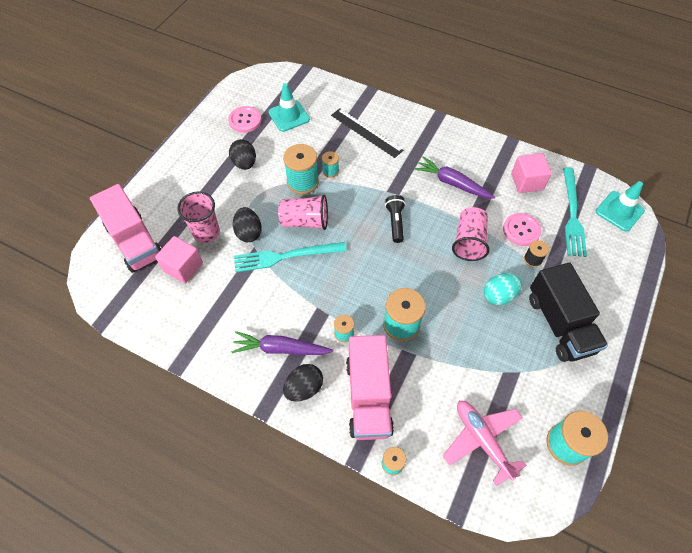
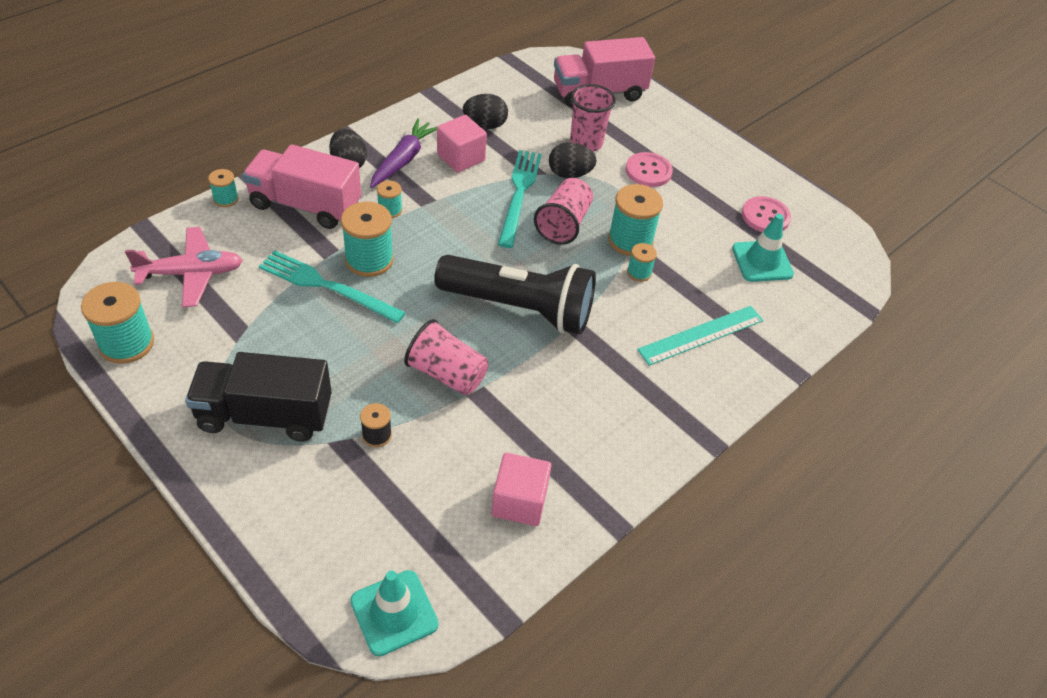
camera: 105 degrees right, 10 degrees down
pink cube [155,236,203,284] -> pink cube moved to [437,115,487,173]
black egg [229,139,256,170] -> black egg moved to [463,94,508,129]
black ruler [331,108,403,158] -> turquoise ruler [637,306,763,366]
black flashlight [385,195,406,243] -> black flashlight [434,255,596,334], size x2.25
purple carrot [414,156,495,199] -> none
turquoise egg [484,273,522,305] -> none
pink button [503,213,542,246] -> pink button moved to [626,152,673,187]
turquoise fork [563,167,587,257] -> turquoise fork moved to [259,250,406,323]

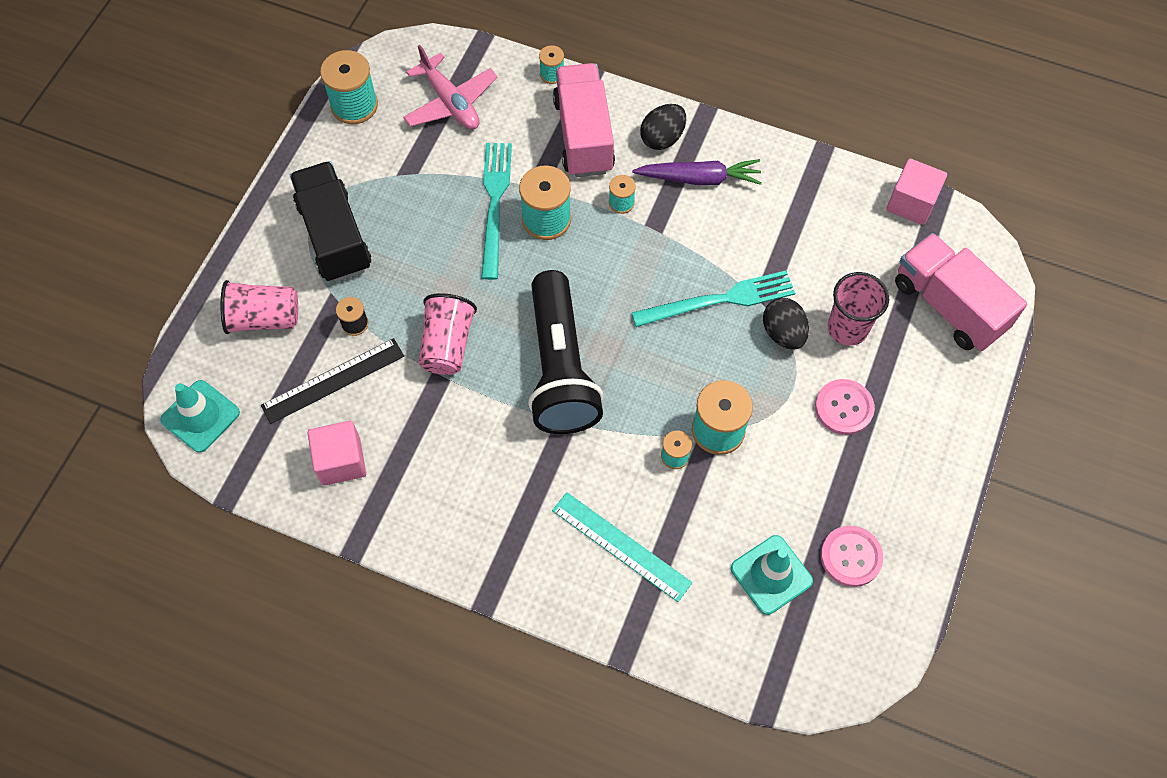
camera: 70 degrees right, 15 degrees up
pink cube [437,115,487,173] -> pink cube moved to [887,159,947,225]
black egg [463,94,508,129] -> none
pink cup [534,178,593,245] -> pink cup moved to [220,280,298,334]
none -> black ruler [261,338,404,424]

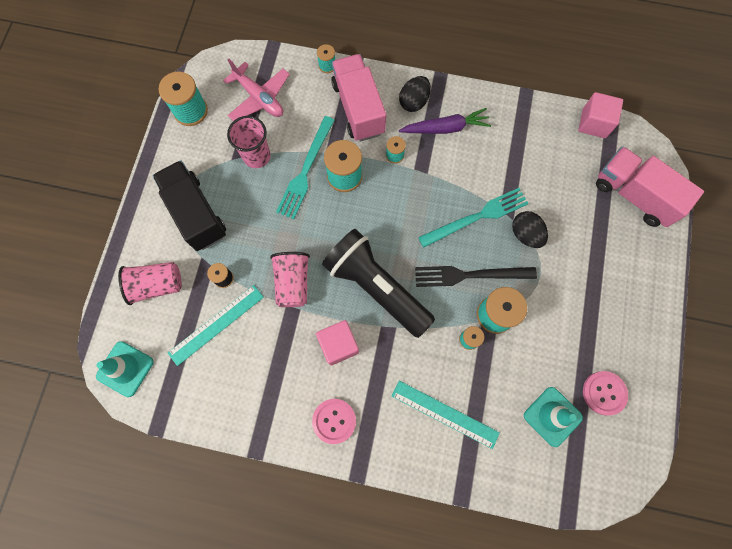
camera: 10 degrees left, 10 degrees up
black ruler [261,338,404,424] -> turquoise ruler [168,285,264,366]
pink cube [307,421,366,486] -> pink cube moved to [316,320,359,366]
turquoise fork [481,143,512,280] -> turquoise fork turned 150 degrees counterclockwise [276,116,335,219]
black flashlight [528,270,604,434] -> black flashlight turned 150 degrees clockwise [322,229,435,338]
pink button [815,379,875,435] -> pink button moved to [312,399,356,444]
pink cup [828,272,889,346] -> pink cup moved to [227,116,271,168]
none -> black fork [415,266,537,287]

